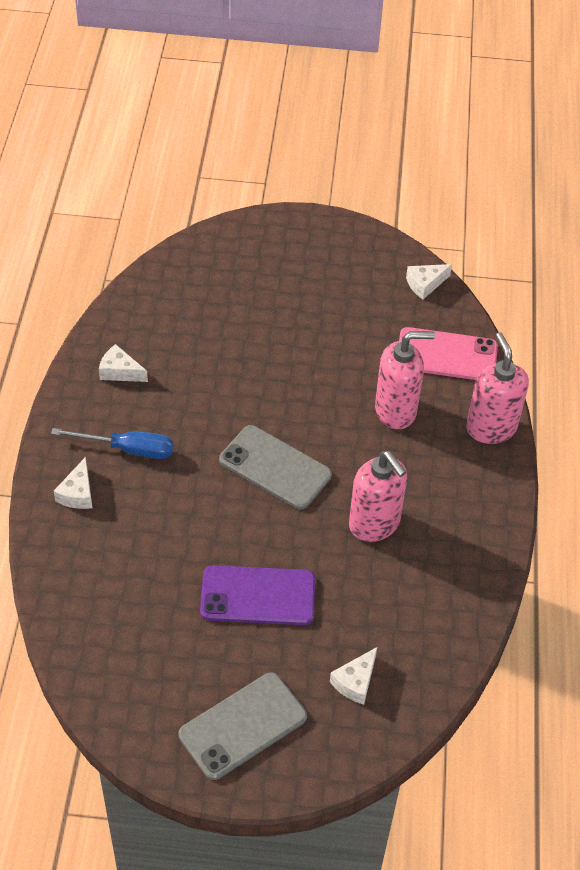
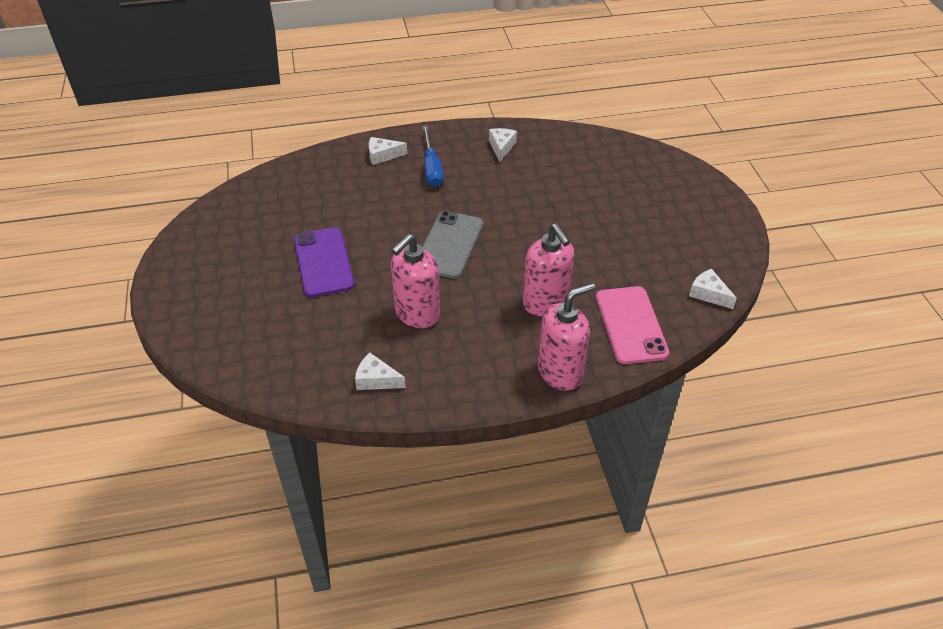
camera: 75 degrees right, 5 degrees down
grey phone [179,672,307,780] -> none
white cheese [330,647,377,705] -> white cheese moved to [355,353,406,390]

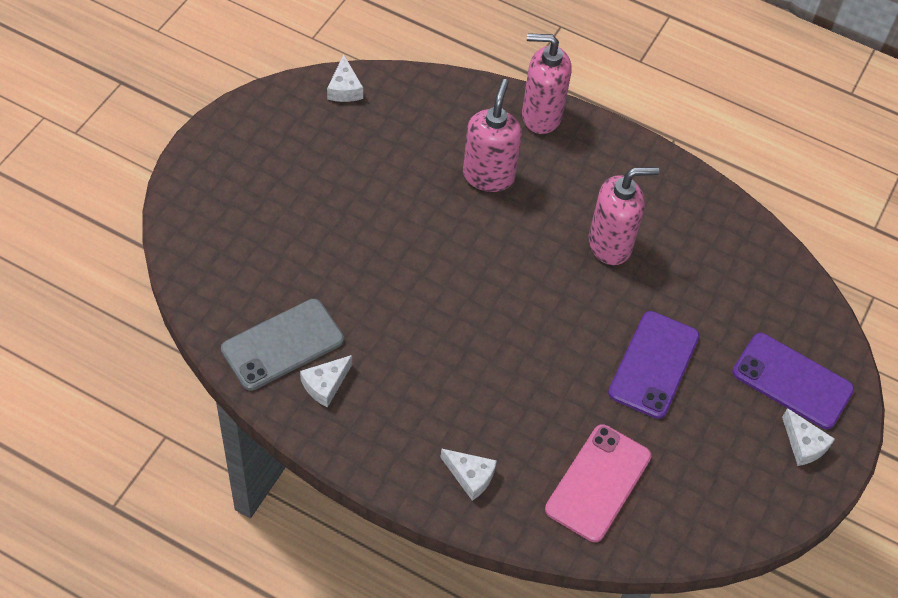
camera: 145 degrees left, 10 degrees up
white cheese [355,353,406,390] -> white cheese moved to [782,408,835,466]
blue screwdriver [422,125,444,187] -> none
grey phone [422,211,483,279] -> grey phone moved to [221,299,344,391]
pink phone [596,286,669,364] -> pink phone moved to [545,424,651,542]
none -> purple phone [732,333,854,429]

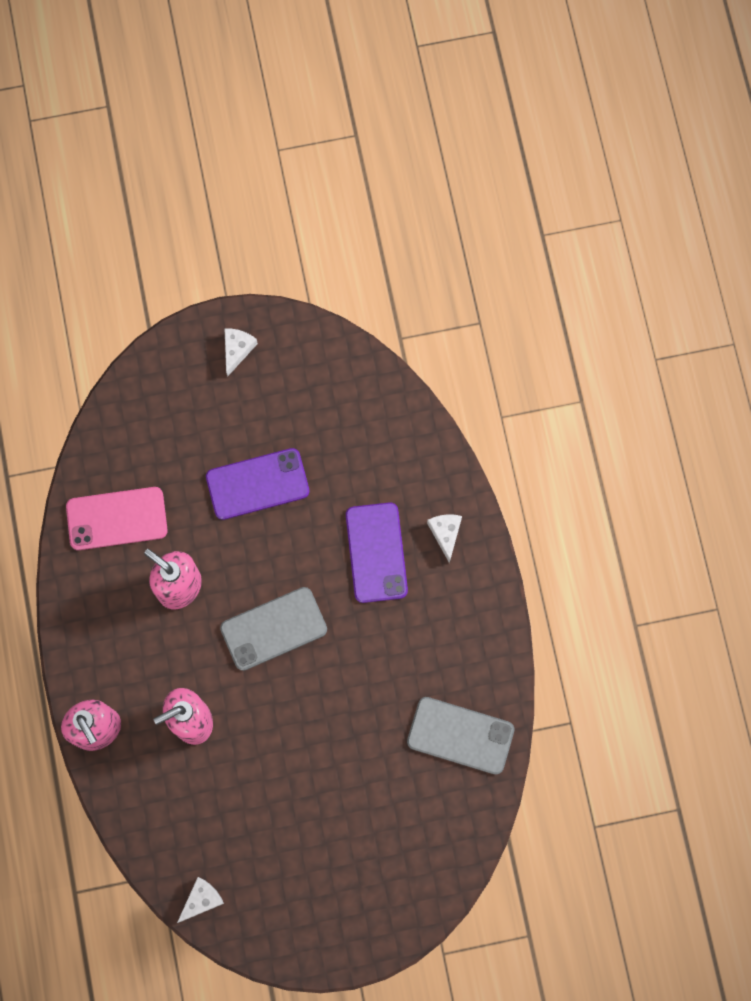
camera: 125 degrees left, 20 degrees up
white cheese [300,355,352,408] -> none
pink phone [545,424,651,542] -> pink phone moved to [66,487,168,550]
purple phone [732,333,854,429] -> purple phone moved to [346,502,408,603]
none -> grey phone [220,587,327,671]

